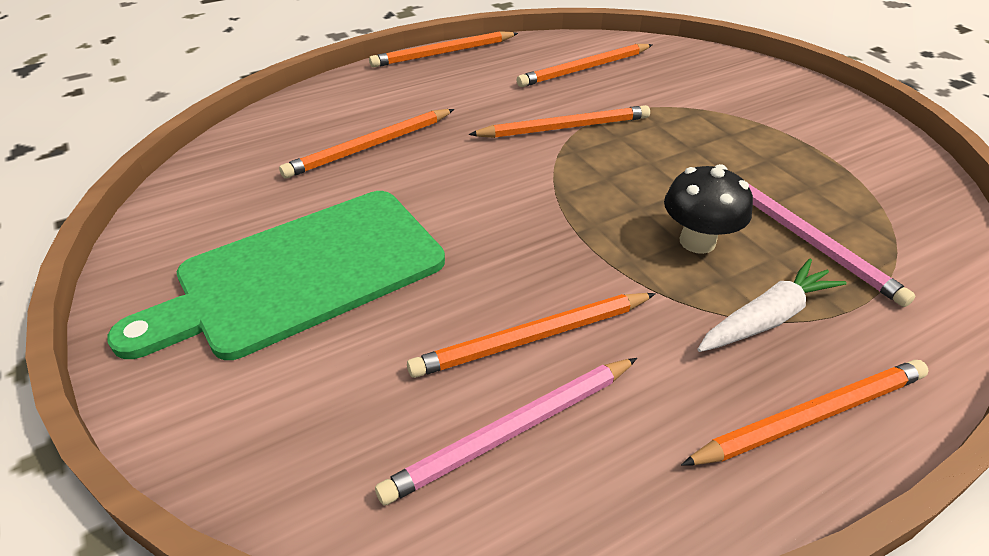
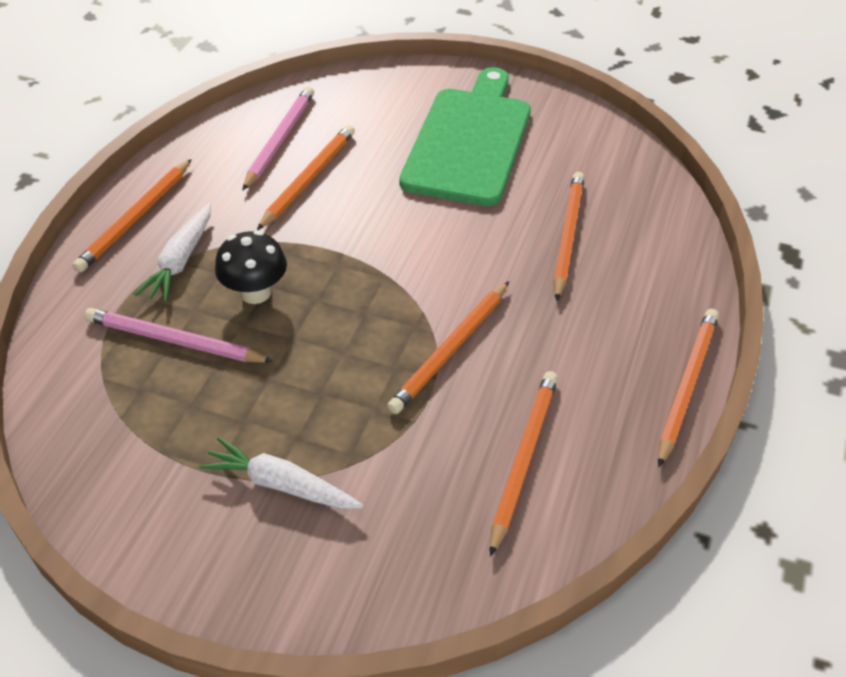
camera: 140 degrees right, 5 degrees up
none -> white carrot [199,437,363,509]

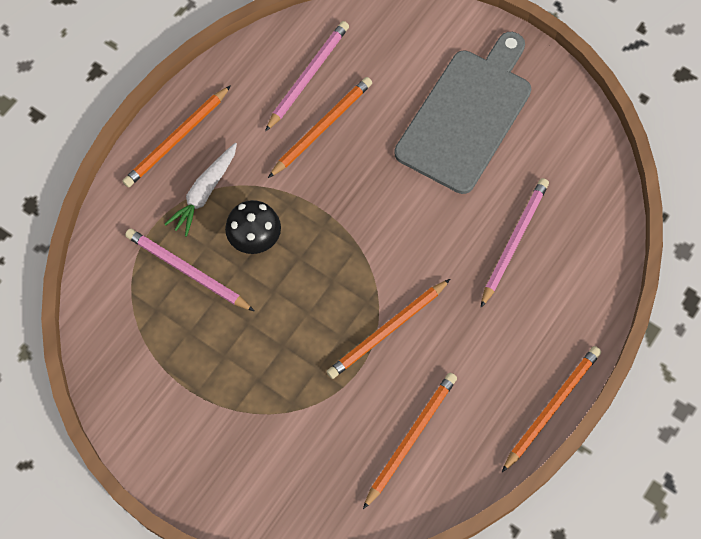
camera: 15 degrees right, 20 degrees up
white carrot [199,437,363,509] -> none
green cutting board [399,67,531,206] -> grey cutting board [394,32,531,194]
orange pencil [553,172,585,301] -> pink pencil [481,178,549,307]

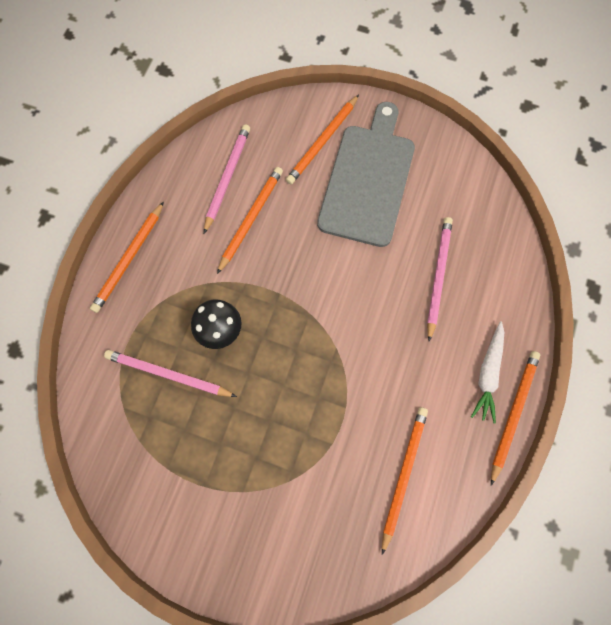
camera: 15 degrees left, 5 degrees up
white carrot [165,143,237,237] -> white carrot moved to [471,321,504,424]
orange pencil [327,279,450,379] -> orange pencil moved to [286,95,359,185]

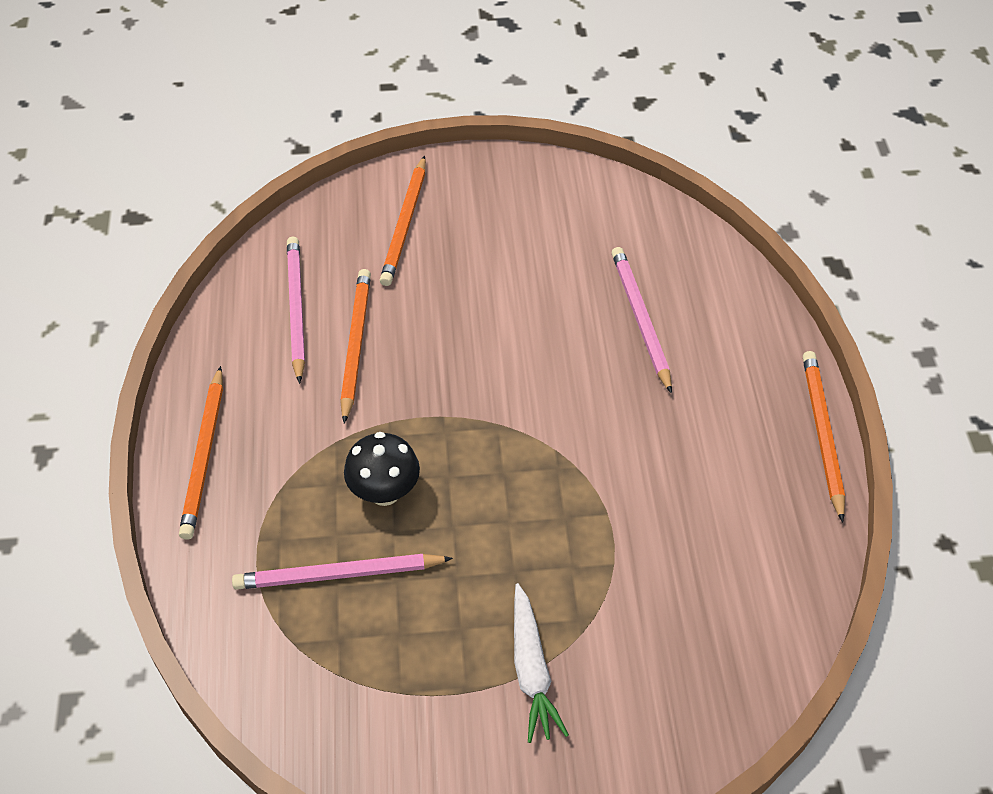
camera: 25 degrees left, 20 degrees down
grey cutting board [317,102,415,247] -> none
orange pencil [382,407,428,555] -> none
white carrot [471,321,504,424] -> white carrot moved to [514,583,569,743]

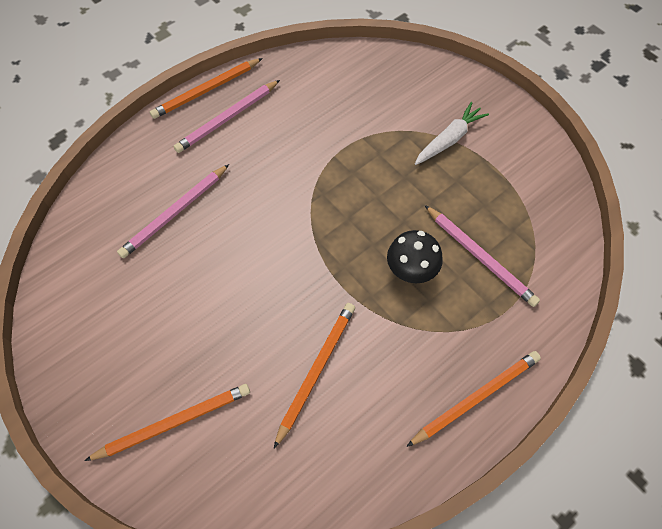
camera: 125 degrees left, 10 degrees up
pink pencil [287,237,305,384] -> pink pencil moved to [173,80,280,153]
orange pencil [340,269,371,424] -> orange pencil turned 150 degrees clockwise [274,303,355,448]

